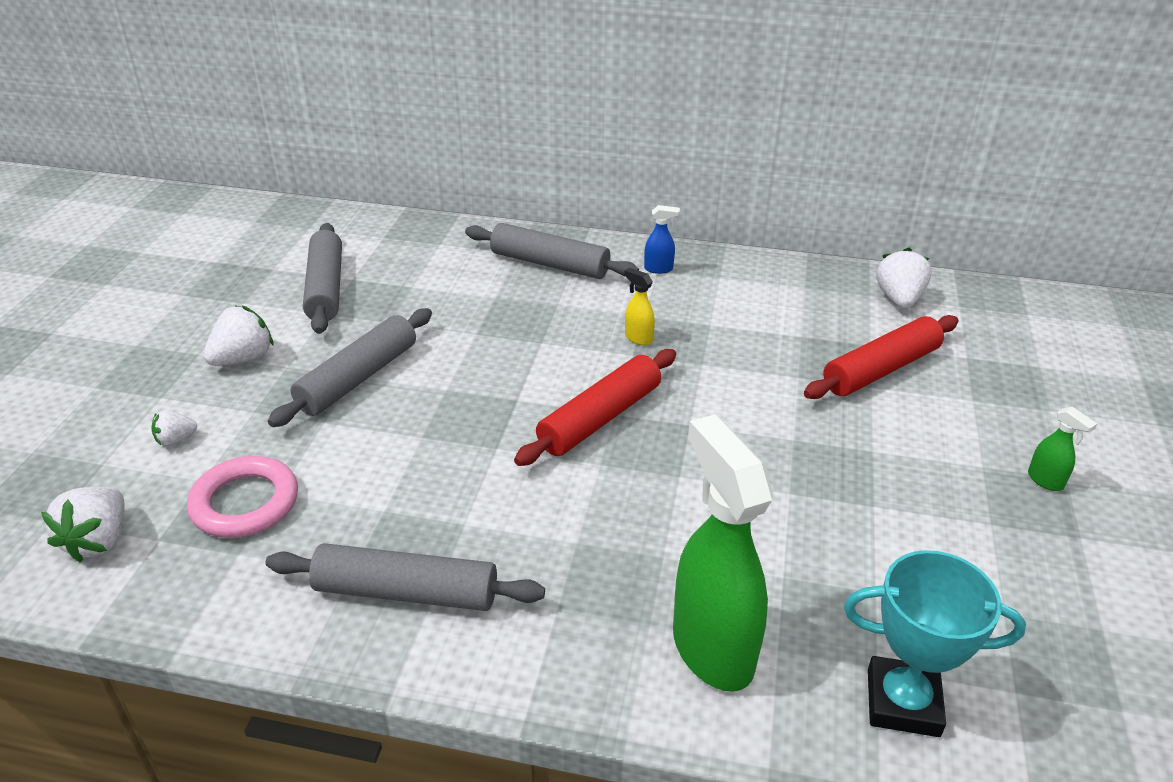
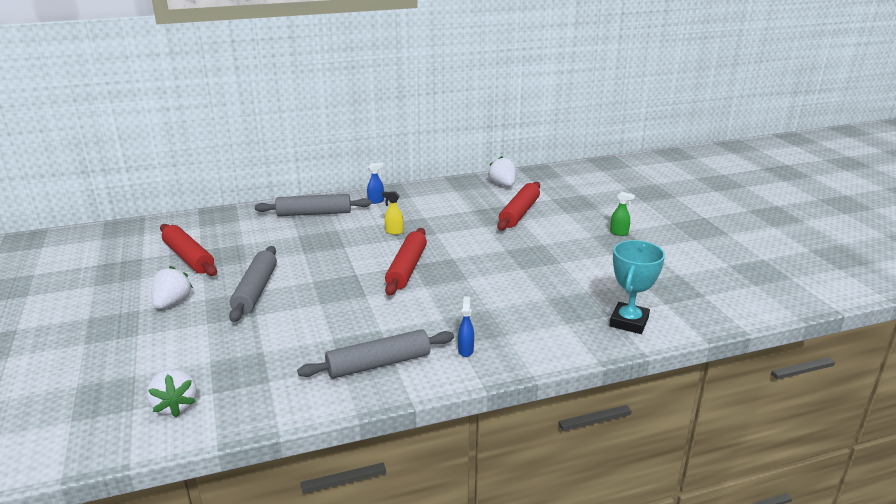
camera: 30 degrees left, 10 degrees down
white strawberry [151,410,197,446] -> none
pink ring [187,456,298,538] -> none
grey rolling pin [303,223,342,334] -> red rolling pin [160,224,217,276]
green spray bottle [673,414,773,692] -> none
turquoise trophy [844,550,1026,737] -> turquoise trophy turned 45 degrees counterclockwise [609,240,665,334]
none -> blue spray bottle [458,296,474,357]

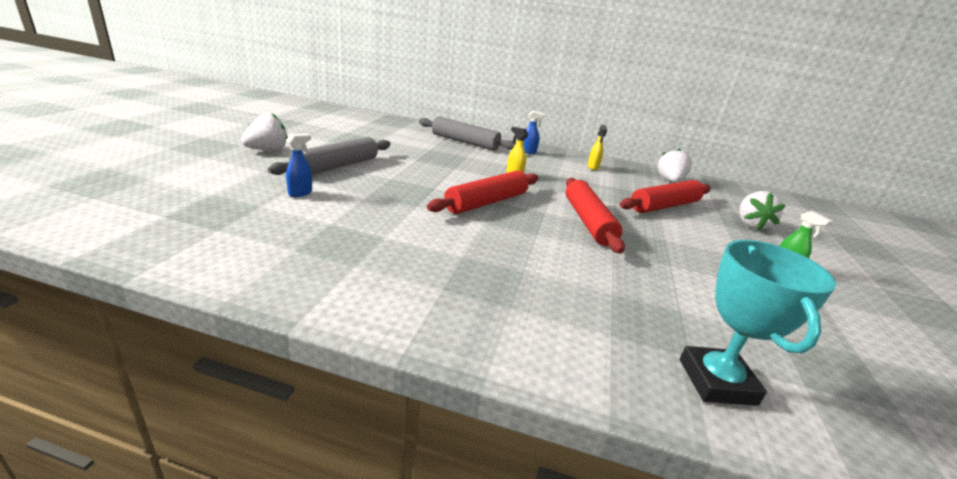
camera: 30 degrees right, 0 degrees up
white strawberry [147,369,197,417] -> white strawberry moved to [739,191,786,230]
red rolling pin [160,224,217,276] -> red rolling pin moved to [566,178,625,253]
grey rolling pin [297,329,454,378] -> none
blue spray bottle [458,296,474,357] -> blue spray bottle moved to [286,134,312,197]
turquoise trophy [609,240,665,334] -> turquoise trophy turned 60 degrees counterclockwise [680,240,836,406]
none -> yellow spray bottle [588,125,607,170]

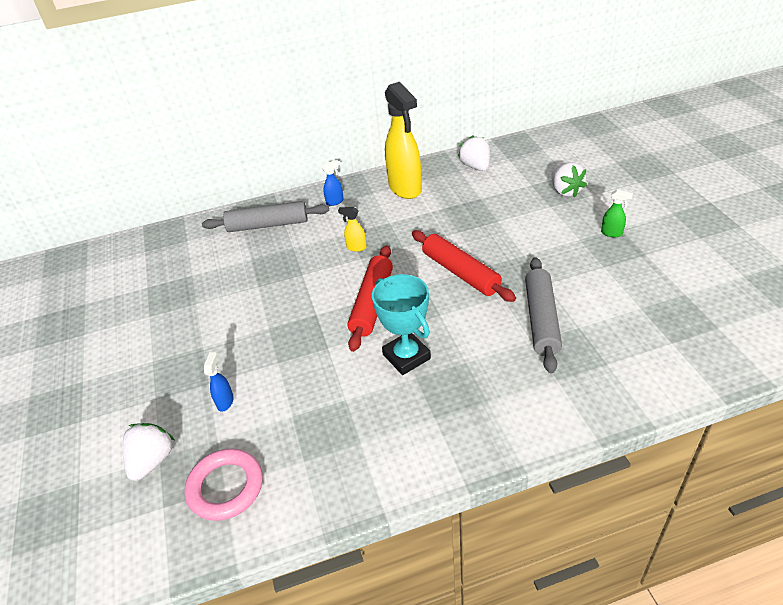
camera: 25 degrees left, 15 degrees up
white strawberry [241,113,288,151] -> white strawberry moved to [123,423,175,481]
grey rolling pin [268,137,391,175] -> grey rolling pin moved to [525,257,562,373]
yellow spray bottle [588,125,607,170] -> yellow spray bottle [385,82,422,199], size x2.44
red rolling pin [620,180,711,213] -> none
turquoise trophy [680,240,836,406] -> turquoise trophy moved to [372,274,431,375]
none -> pink ring [185,449,263,521]

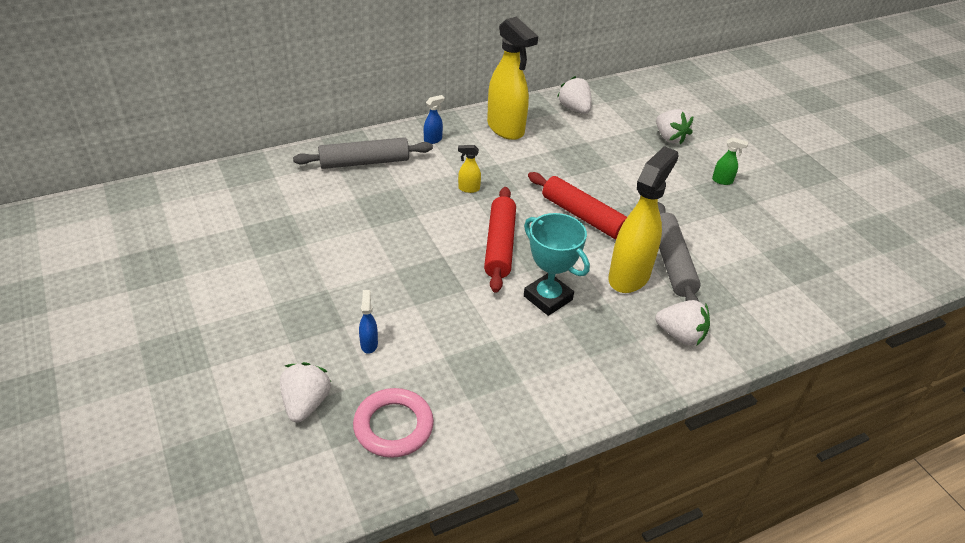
camera: 15 degrees left, 0 degrees up
none -> yellow spray bottle [608,146,679,293]
none -> white strawberry [655,300,710,345]

